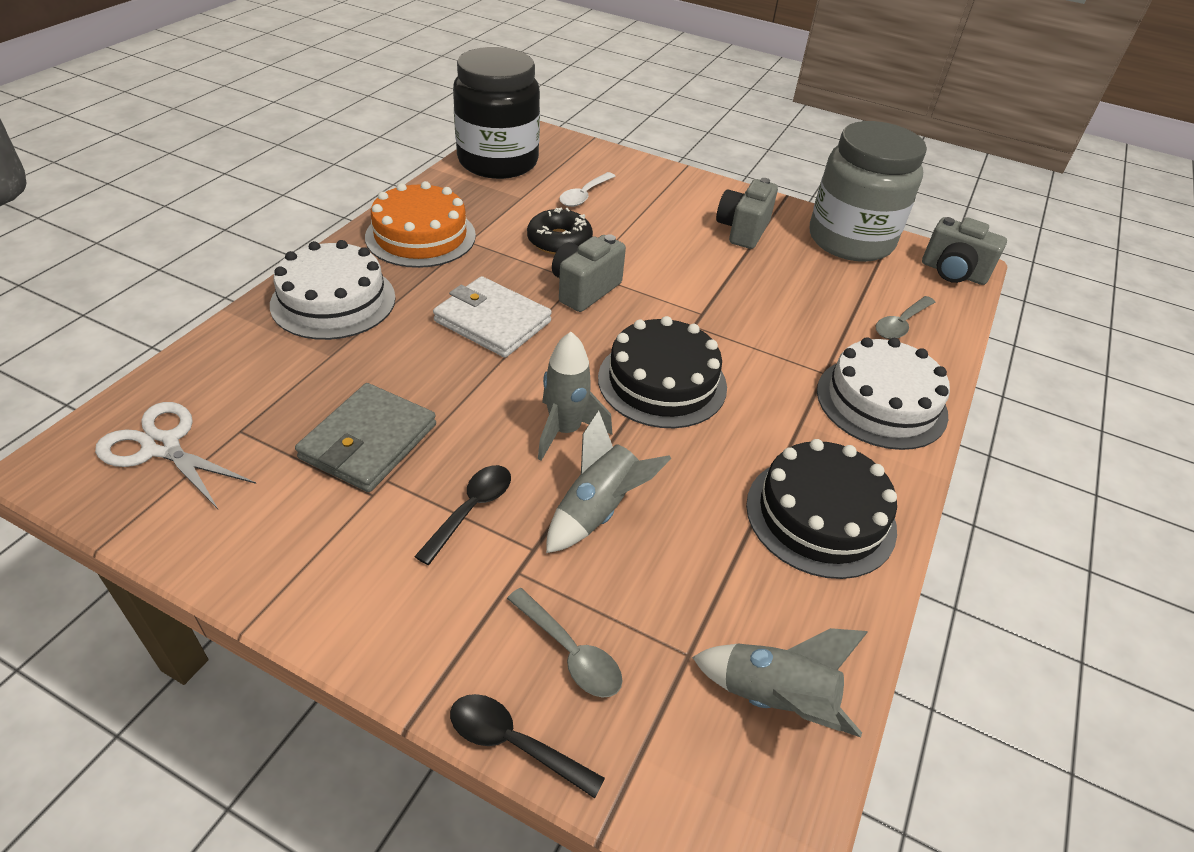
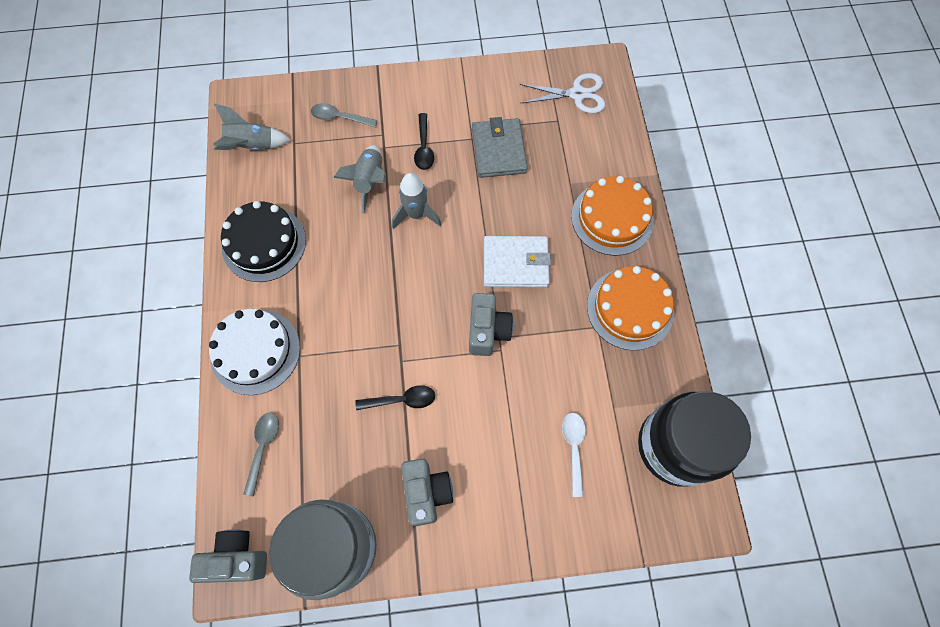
camera: 150 degrees right, 25 degrees up
white cake [270,240,396,340] -> orange cake [571,176,654,256]
black spoon [450,694,605,798] -> black spoon moved to [356,385,435,410]
black donut [527,208,593,255] -> none
black cake [598,316,727,428] -> none

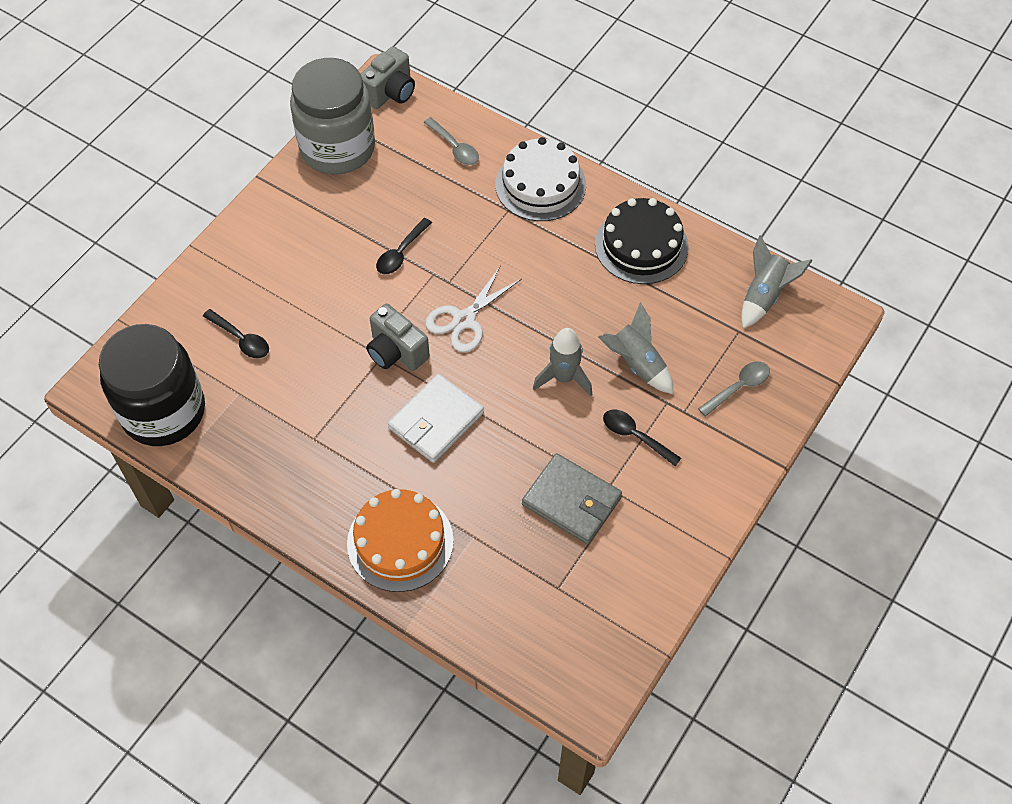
camera: 130 degrees right, 10 degrees down
grey camera [401,459,453,526] -> none
white scissors [520,73,605,113] -> white scissors moved to [425,265,522,352]
white spoon [562,413,586,497] -> black spoon [203,309,269,358]
orange cake [587,266,674,350] -> none

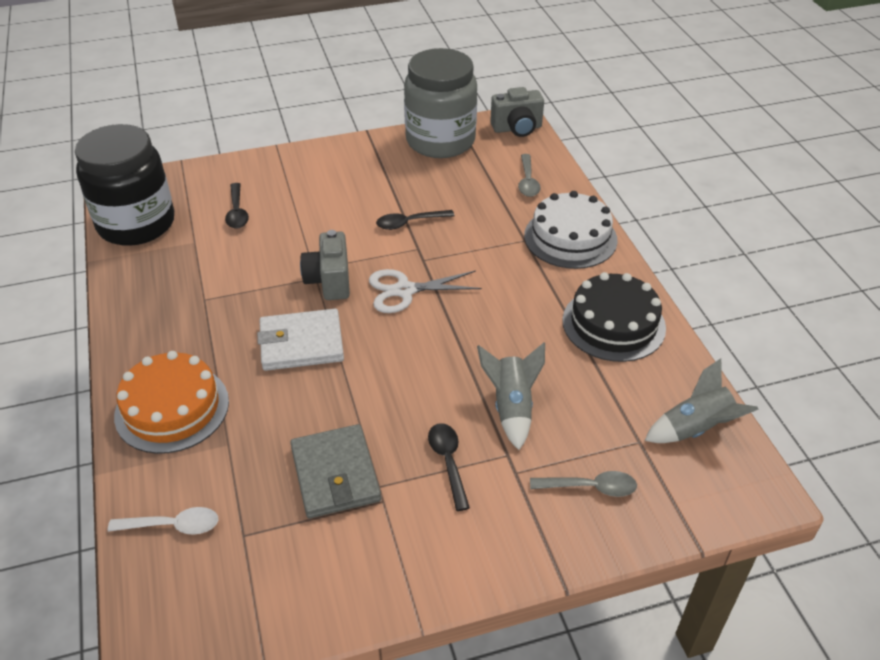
camera: 40 degrees right, 15 degrees down
grey rocket [533,328,592,396] -> none
none -> white spoon [108,507,218,535]

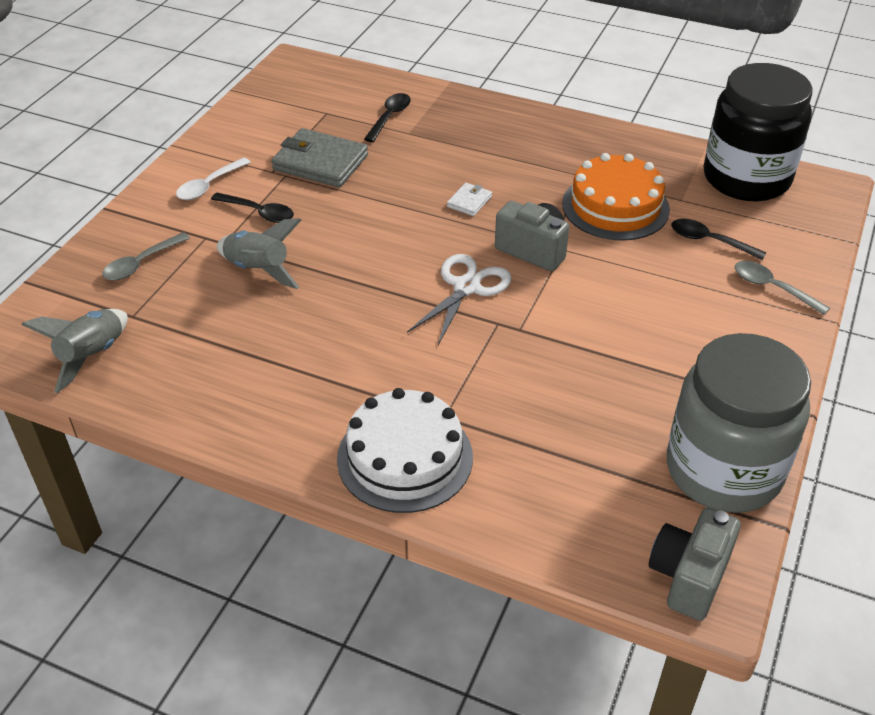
camera: 130 degrees right, 0 degrees up
white spoon [108,507,218,535] -> white spoon moved to [176,157,251,200]
orange cake [114,351,229,454] -> orange cake moved to [562,153,670,241]
white wallet [257,309,344,371] -> white wallet [447,183,492,216], size x0.48
black spoon [376,210,455,230] -> black spoon moved to [364,93,411,142]
grey spoon [518,154,541,197] -> grey spoon moved to [735,261,830,315]
black cake [562,272,666,362] -> none

